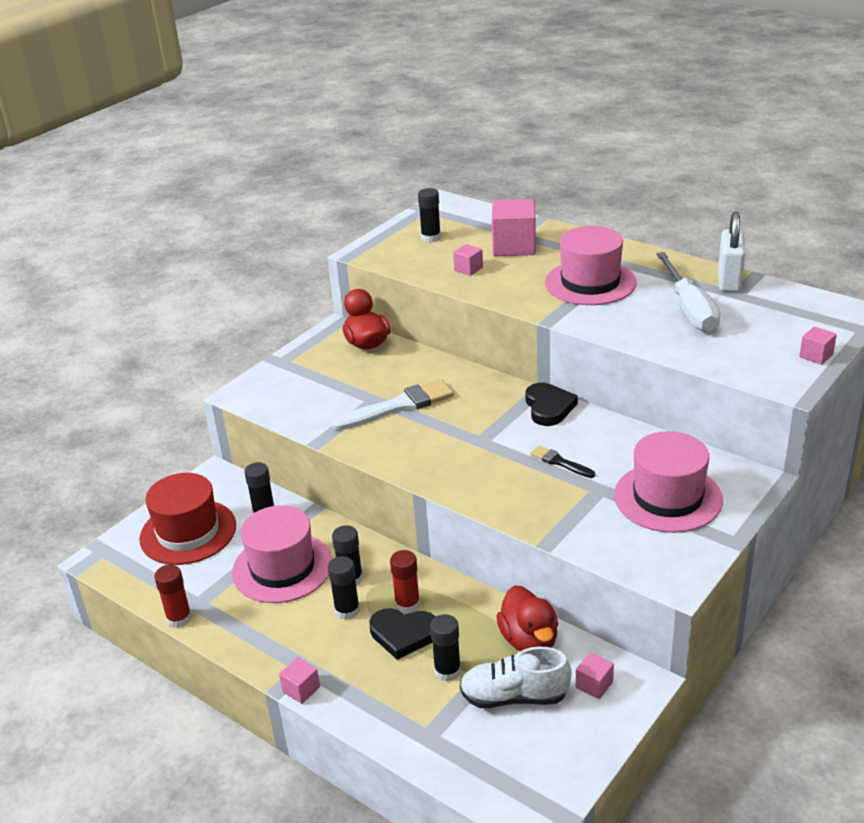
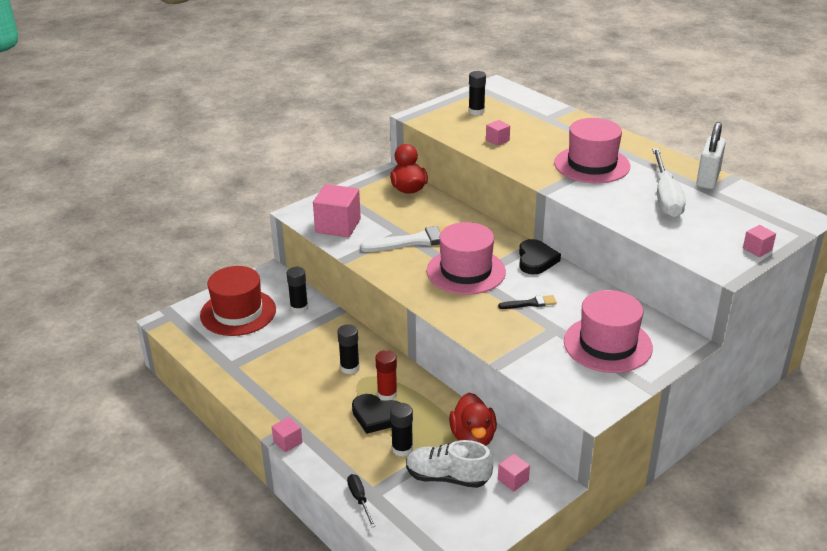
camera: 10 degrees right, 0 degrees up
red glue stick [154,565,192,628] -> none
pink hat [232,505,332,603] -> pink hat moved to [427,222,506,295]
black glue stick [328,556,360,620] -> none
pink cube [492,199,536,256] -> pink cube moved to [313,184,361,237]
black brush [530,445,595,478] -> black brush turned 120 degrees clockwise [498,295,557,309]
none -> black screwdriver [347,474,376,527]

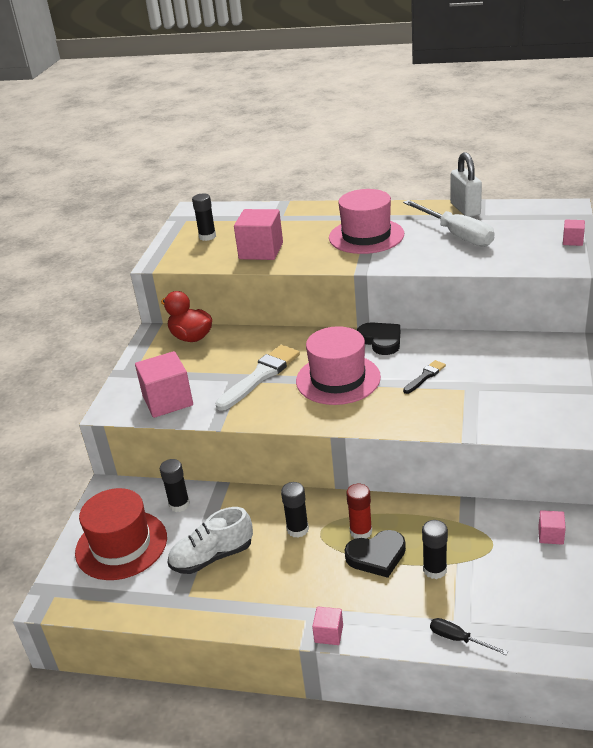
camera: 35 degrees left, 0 degrees up
white shoe [406,440,493,488] -> white shoe moved to [167,507,253,574]
red duck [449,393,497,446] -> none
pink cube [486,120,510,146] -> pink cube [234,209,283,260], size x2.05
pink hat [564,290,653,373] -> none

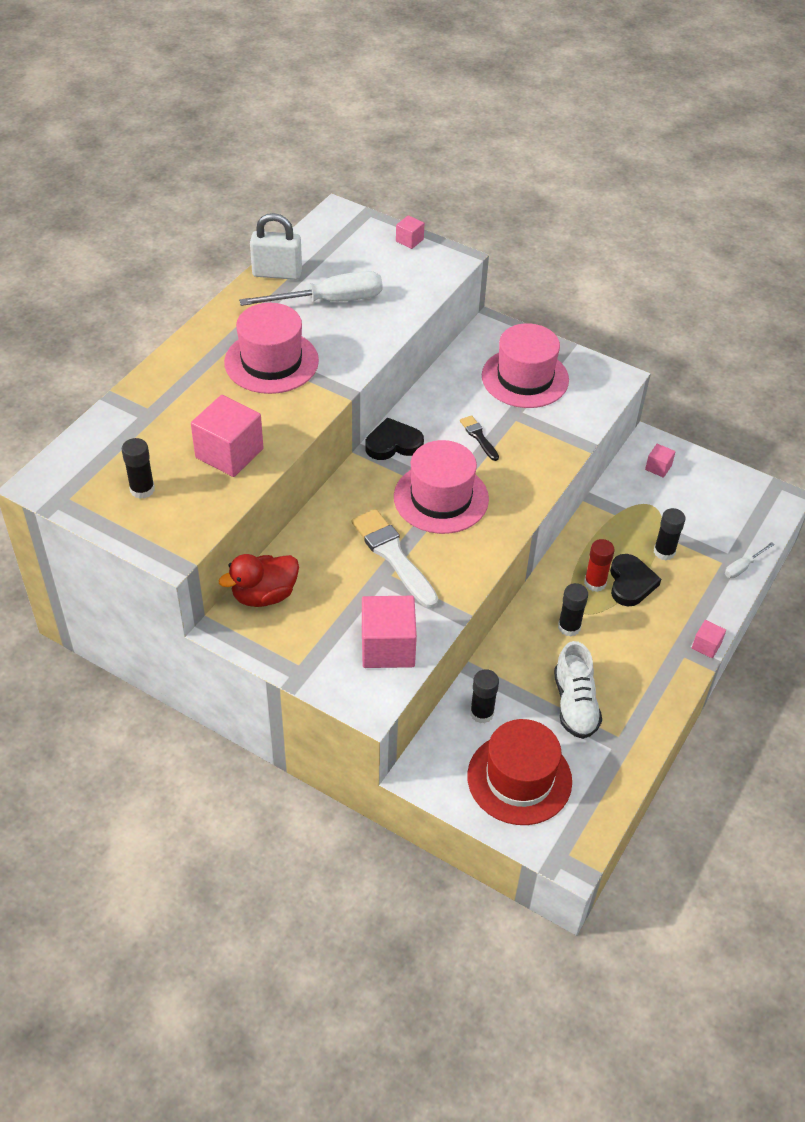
camera: 75 degrees left, 15 degrees up
black screwdriver [430,618,508,656] -> white screwdriver [725,542,775,578]
none -> pink hat [482,323,569,408]

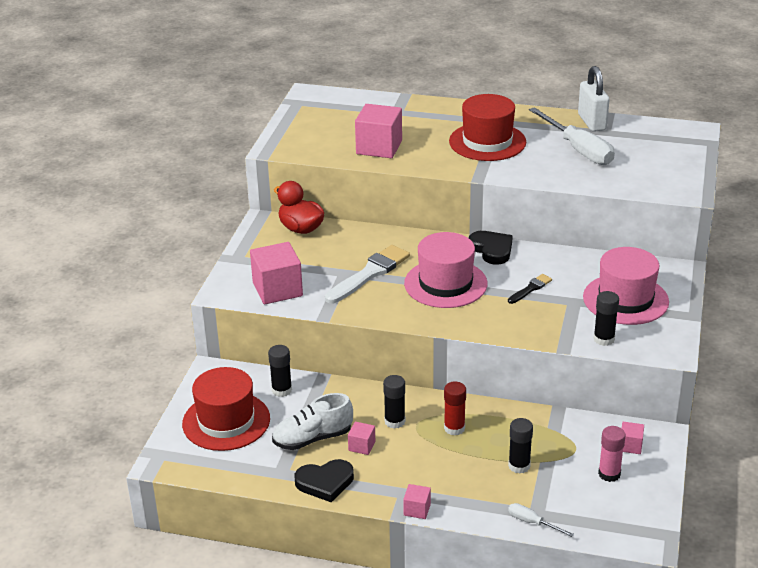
camera: 75 degrees right, 15 degrees down
black glue stick [122,438,155,499] -> black glue stick moved to [593,291,619,346]
pink hat [224,303,319,394] -> red hat [449,94,526,161]
pink cube [396,215,424,249] -> pink cube moved to [348,422,375,455]
black heart [610,554,661,606] -> black heart moved to [295,459,354,502]
none -> pink glue stick [598,426,626,482]

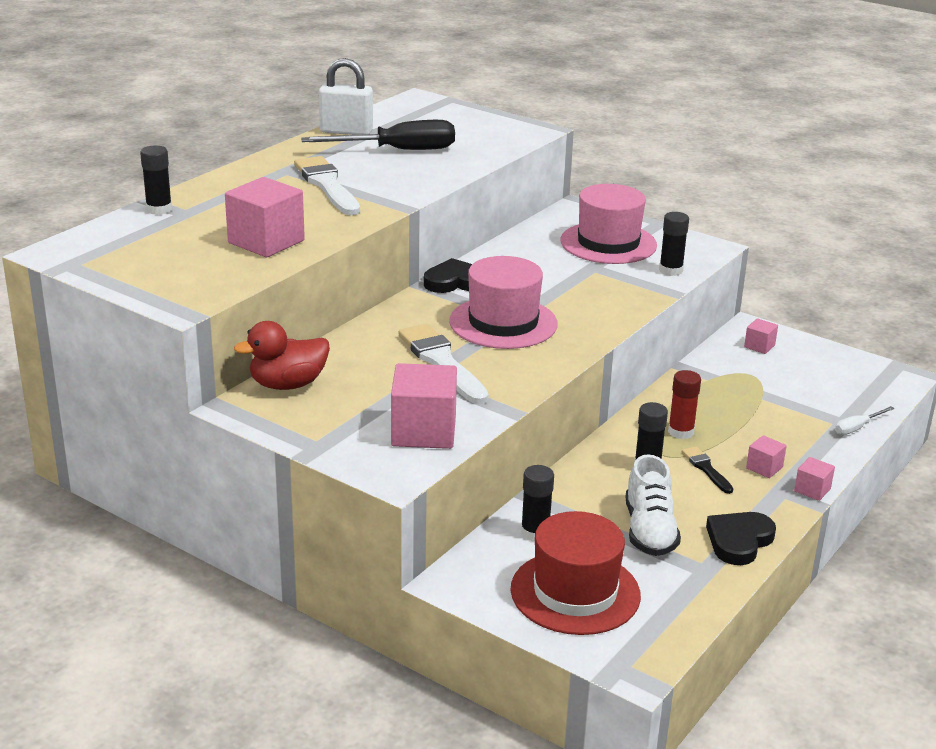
camera: 70 degrees left, 5 degrees down
black heart [295,459,354,502] -> black heart turned 150 degrees counterclockwise [706,512,776,565]
pink cube [348,422,375,455] -> pink cube moved to [746,435,787,478]
red hat [449,94,526,161] -> white brush [294,156,360,215]
black brush [508,274,552,304] -> black brush moved to [682,446,733,494]
black glue stick [508,418,533,474] -> black glue stick moved to [140,145,172,215]
white screwdriver [529,107,615,165] -> black screwdriver [301,120,455,150]
pink glue stick [598,426,626,482] -> none

